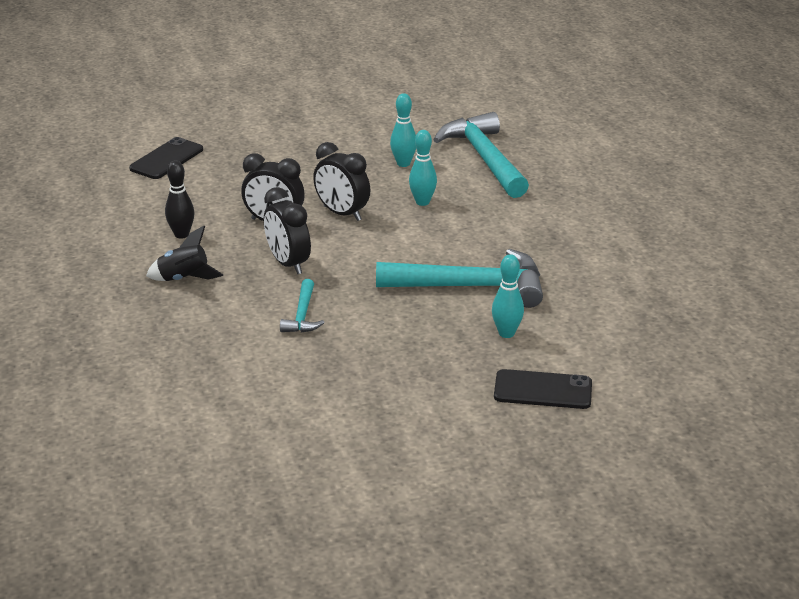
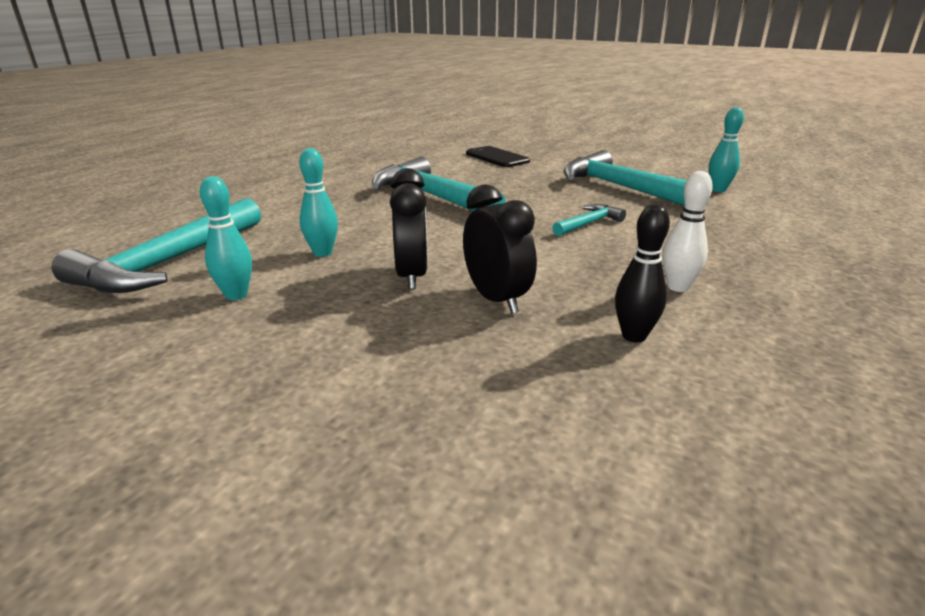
camera: 135 degrees left, 5 degrees down
black phone [129,137,203,179] -> none
black rocket [146,226,223,281] -> white bowling pin [663,171,713,292]
black clock [264,187,311,274] -> none
turquoise bowling pin [492,254,524,338] -> turquoise bowling pin moved to [709,107,744,192]
none -> turquoise hammer [564,150,708,206]

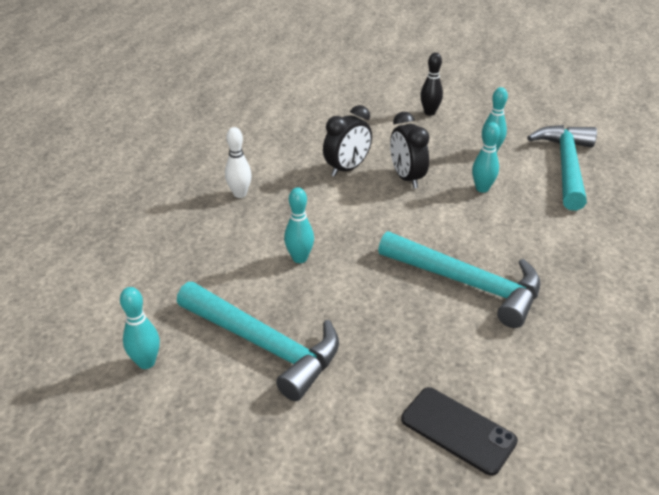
camera: 165 degrees right, 10 degrees up
black clock [463,184,537,314] -> black clock turned 90 degrees counterclockwise [323,105,372,177]
turquoise hammer [552,204,626,236] -> turquoise bowling pin [284,187,314,263]
black bowling pin [615,204,670,343] -> black bowling pin moved to [420,53,443,116]

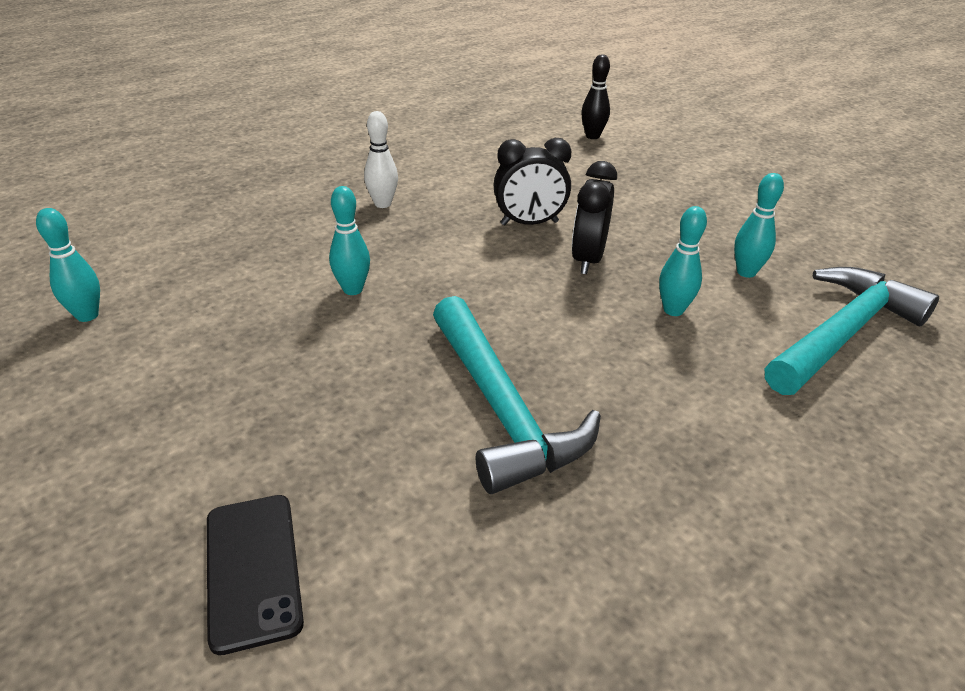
camera: 35 degrees right, 0 degrees up
turquoise hammer [177,282,339,401] -> none
black bowling pin [420,53,443,116] -> black bowling pin moved to [581,54,610,139]

